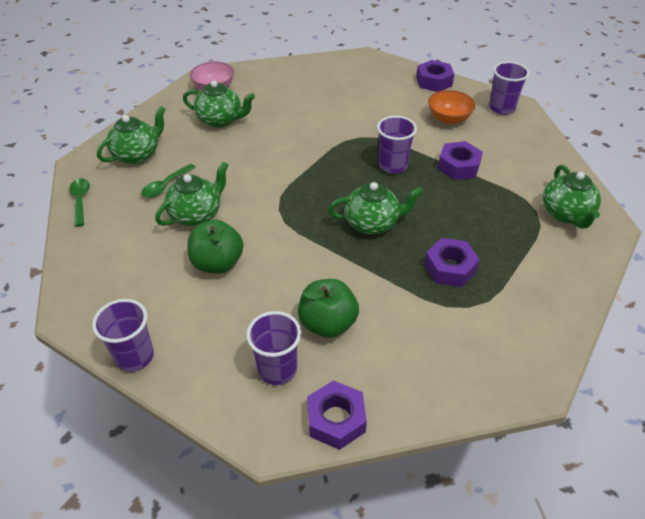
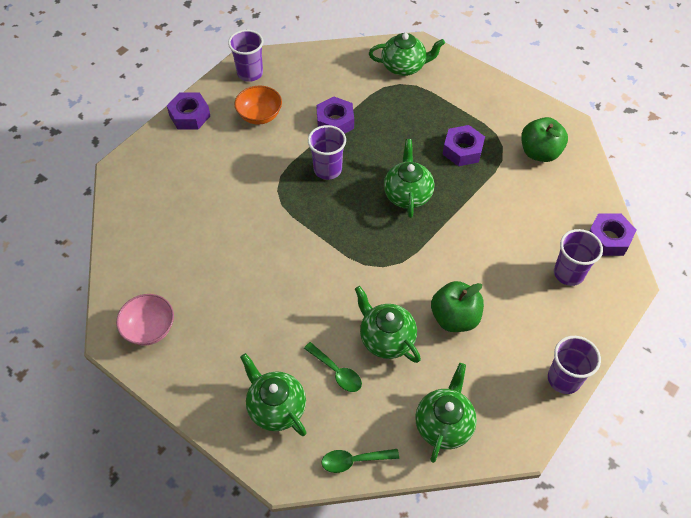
camera: 85 degrees left, 10 degrees up
green teapot [183,80,255,128] -> green teapot moved to [415,363,477,463]
green apple [298,279,359,338] -> green apple moved to [521,117,568,162]

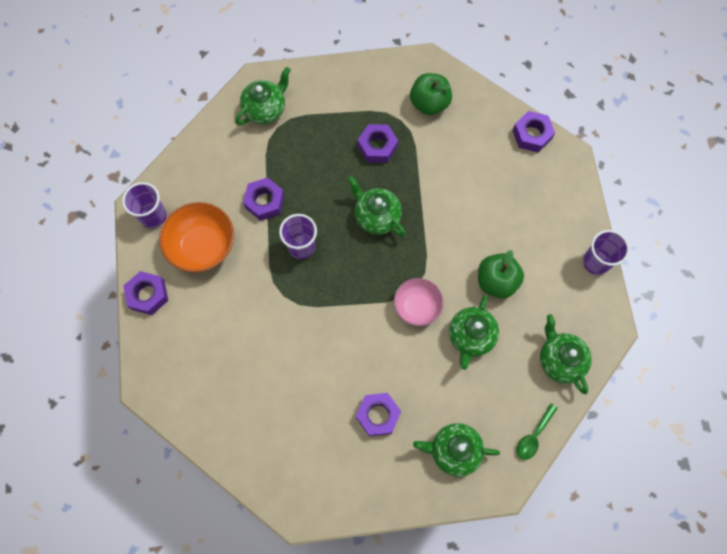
camera: 45 degrees left, 15 degrees up
pink bowl [116,294,174,346] -> pink bowl moved to [394,278,444,326]
orange bowl [234,86,282,125] -> orange bowl [159,202,234,272], size x1.52
green spoon [304,342,362,392] -> none
green teapot [355,286,421,363] -> green teapot turned 75 degrees counterclockwise [449,295,499,370]
purple cup [554,229,603,286] -> none
none -> purple nut [356,393,401,437]

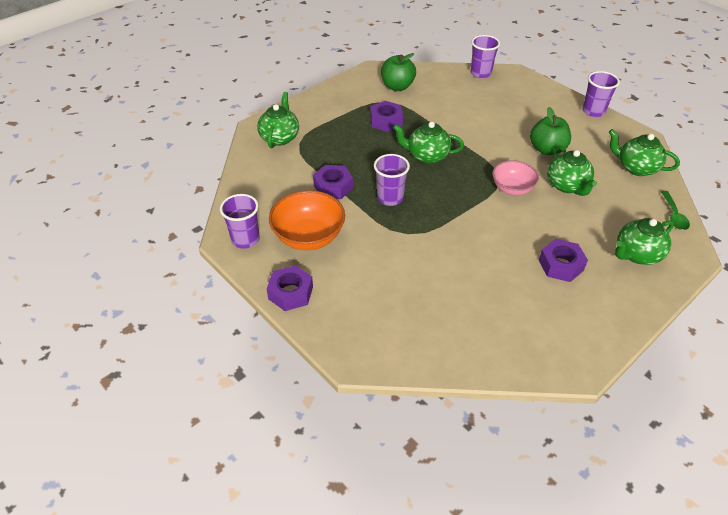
camera: 35 degrees left, 25 degrees down
purple nut [513,111,555,153] -> purple cup [471,35,500,79]

